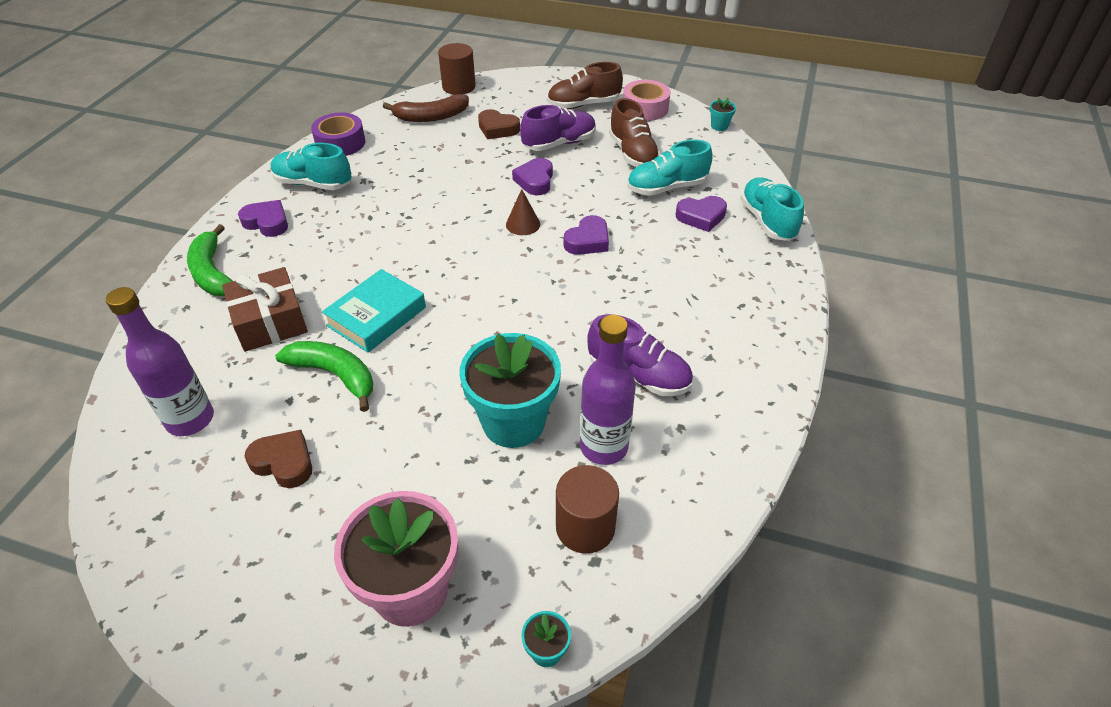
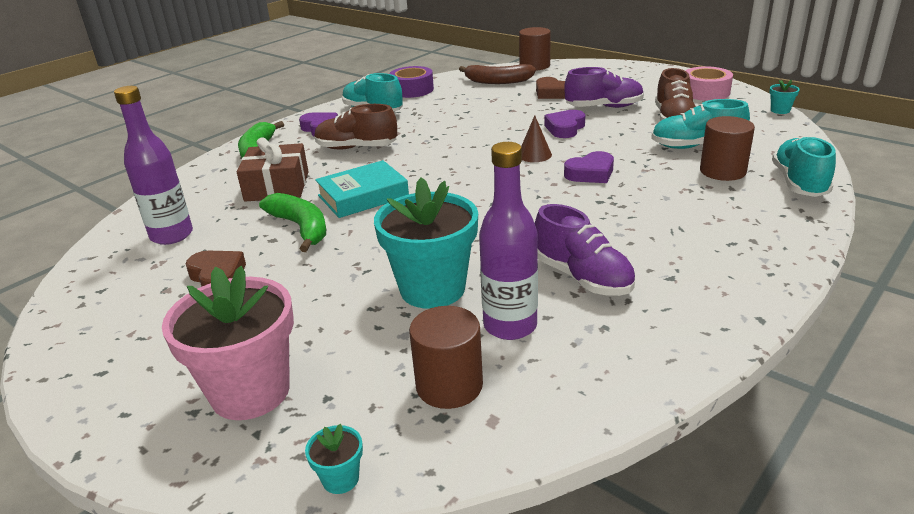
camera: 25 degrees right, 15 degrees down
brown shoe [547,62,623,109] -> brown shoe moved to [315,104,397,150]
purple heart [675,196,727,232] -> brown cylinder [700,116,755,181]

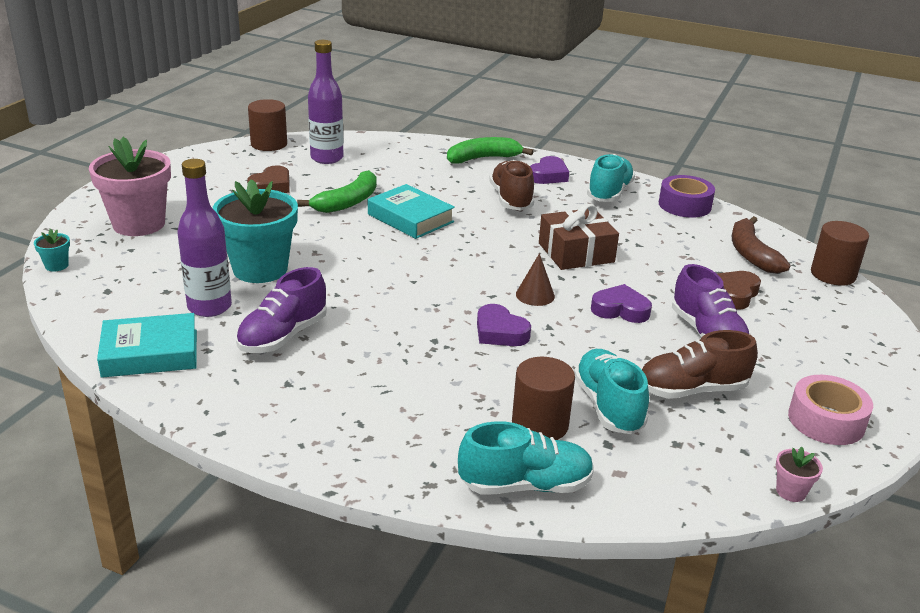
camera: 70 degrees right, 0 degrees up
brown gift [237,137,308,202] -> brown gift moved to [539,204,619,270]
brown cylinder [409,306,483,409] -> brown cylinder moved to [248,99,287,151]
turquoise flower pot [769,80,800,114] -> pink flower pot [776,447,823,502]
none -> turquoise book [97,313,197,378]

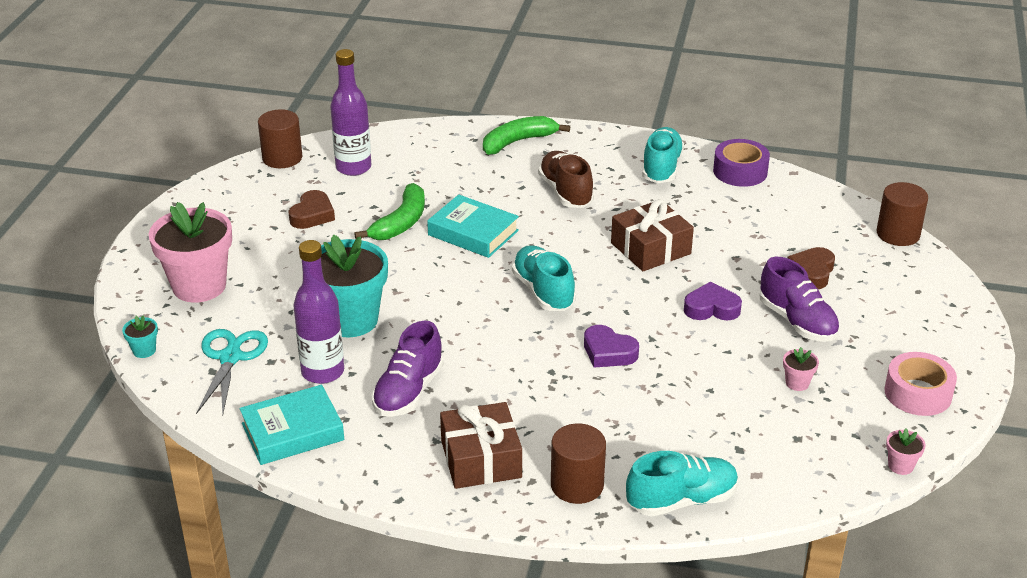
camera: 10 degrees left, 5 degrees up
brown cylinder [512,357,575,440] -> brown cylinder moved to [551,423,606,504]
brown cone [516,253,555,306] -> none
purple heart [530,156,569,184] -> none
turquoise shoe [574,349,649,434] -> turquoise shoe moved to [512,245,576,311]
brown shoe [642,330,758,399] -> pink flower pot [783,347,819,391]
brown banana [732,216,790,274] -> none
none -> turquoise scissors [196,329,268,416]
none -> brown gift [440,402,522,489]

